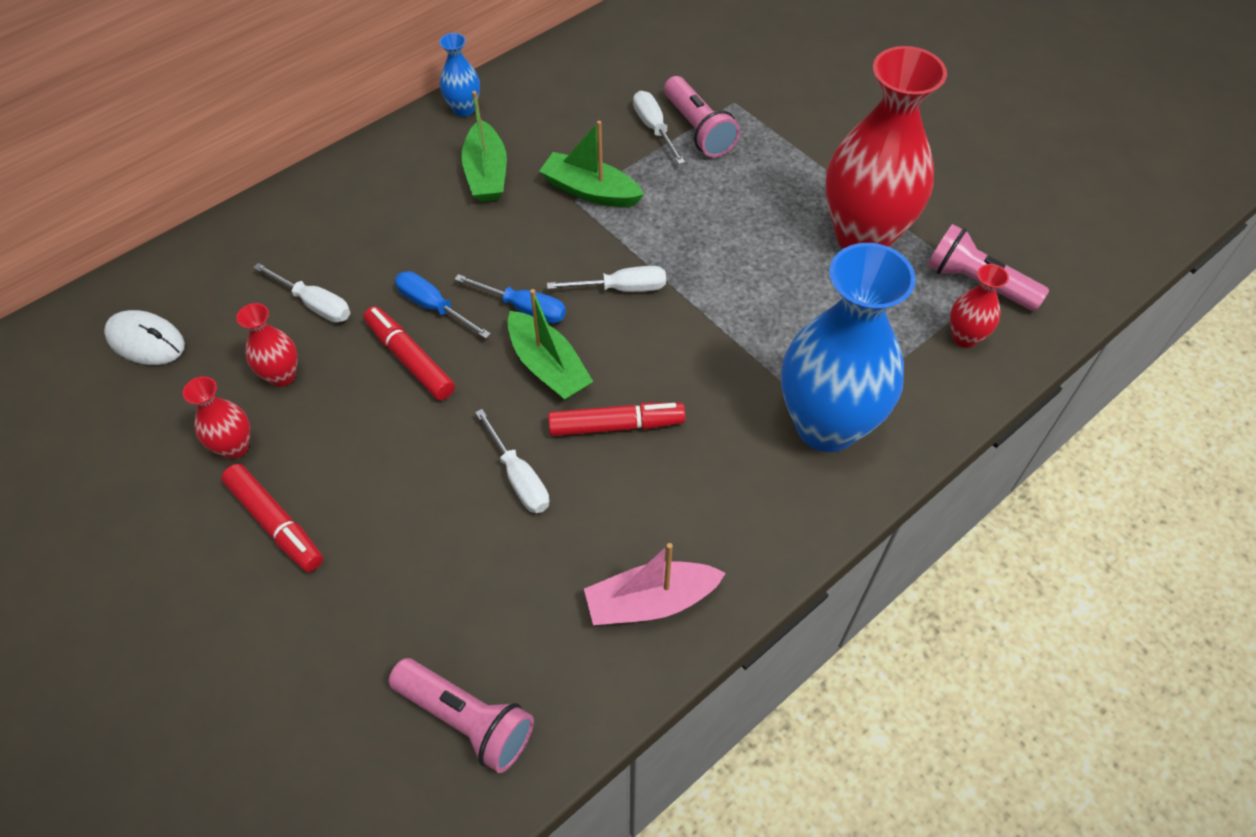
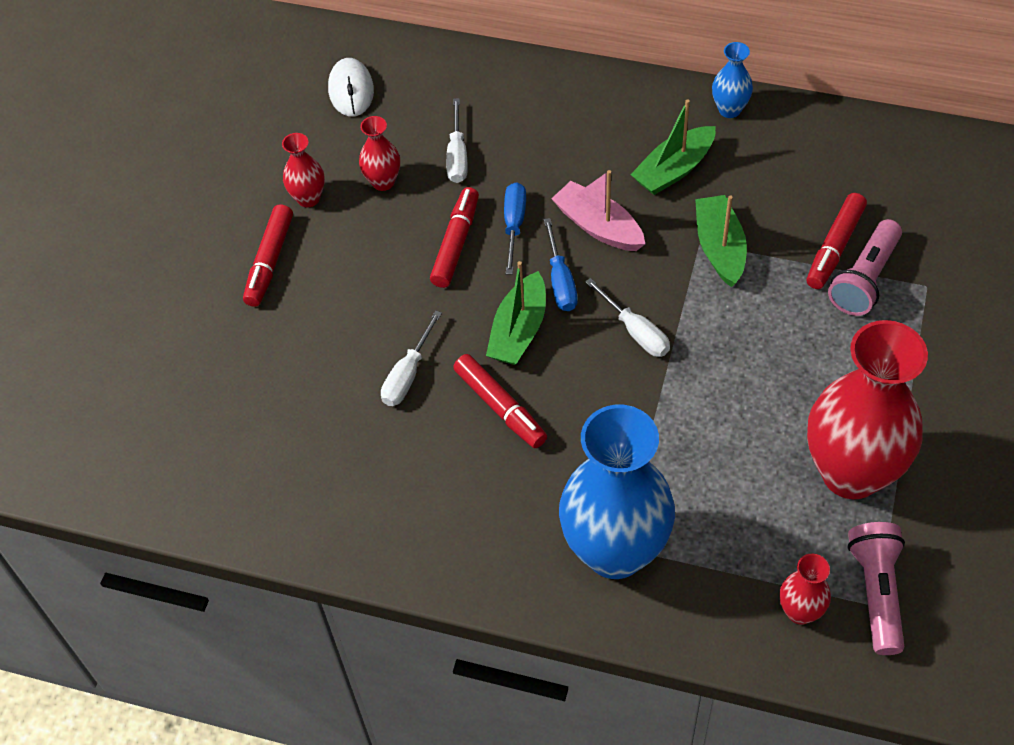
camera: 60 degrees right, 0 degrees up
pink flashlight [389,658,534,773] -> none
pink boat [584,543,726,625] -> pink boat moved to [551,170,645,251]
white screwdriver [633,91,685,164] -> red marker [806,193,867,289]

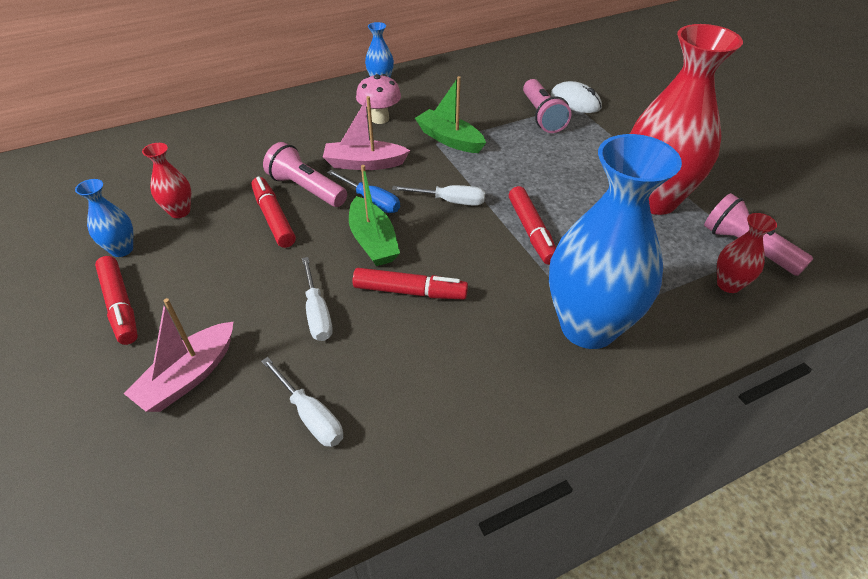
camera: 45 degrees left, 10 degrees down
red vase [282,133,325,207] -> blue vase [75,179,133,257]
white mouse [328,58,374,117] -> white mouse moved to [551,81,602,113]
white screwdriver [446,98,468,183] -> white screwdriver moved to [261,357,343,447]
blue screwdriver [504,182,526,275] -> pink flashlight [263,142,347,207]
green boat [630,99,716,195] -> pink mushroom [356,74,401,124]
red marker [806,193,867,289] -> red marker moved to [509,186,556,265]
none -> pink boat [124,298,234,412]

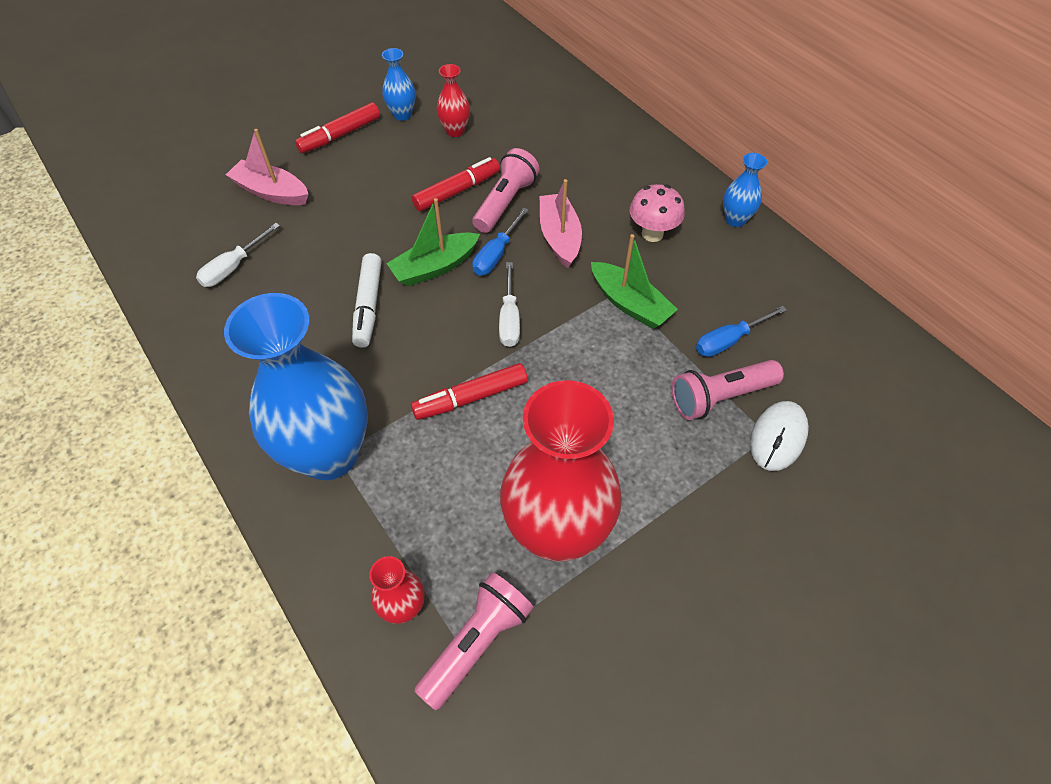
camera: 80 degrees right, 10 degrees up
white screwdriver [302,257,333,341] -> none
red marker [353,268,468,299] -> white marker [352,253,382,348]
green boat [415,76,486,153] -> green boat turned 105 degrees clockwise [591,234,678,329]
none -> blue screwdriver [696,306,787,357]

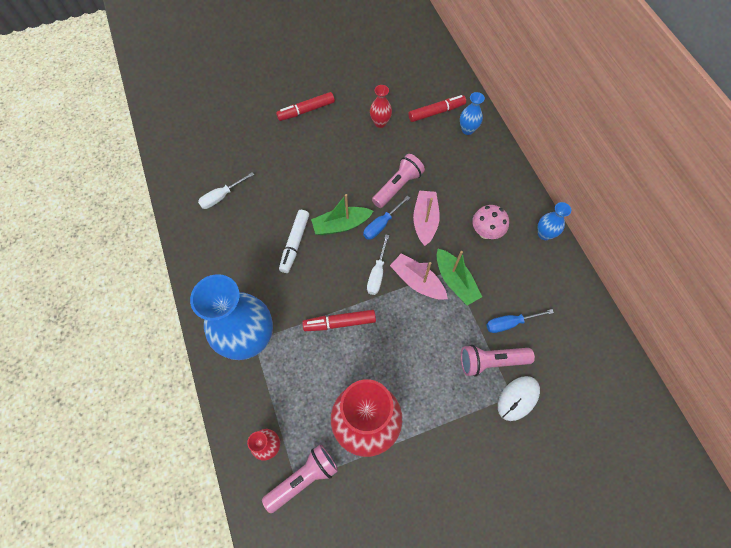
camera: 15 degrees right, 10 degrees up
pink boat [226,129,308,205] -> pink boat moved to [390,253,448,300]
blue vase [382,48,416,121] -> blue vase moved to [460,92,485,135]
red marker [412,157,500,212] -> red marker moved to [409,95,466,122]

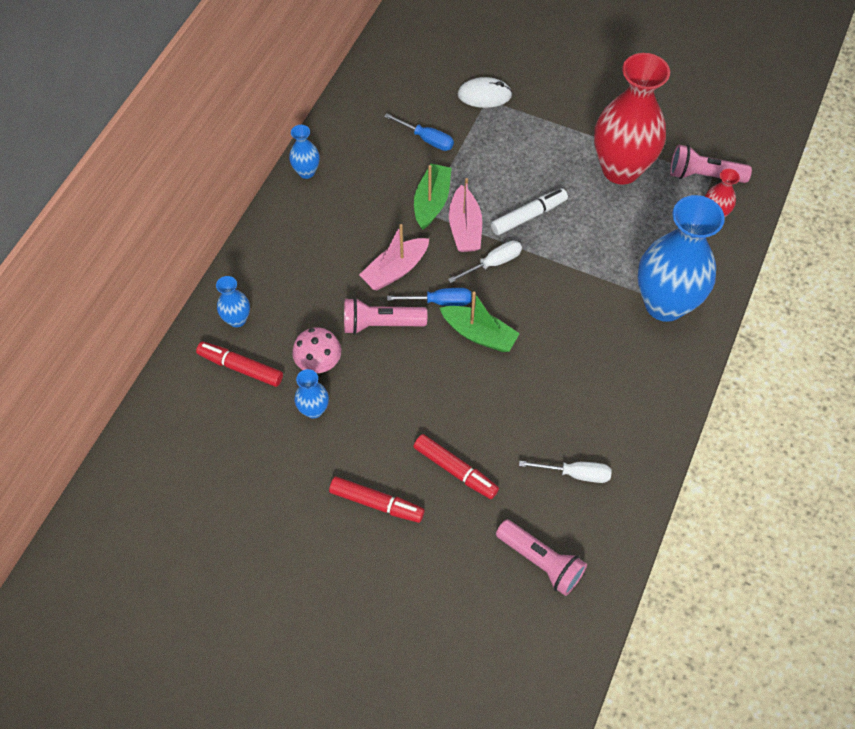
camera: 135 degrees left, 5 degrees down
white marker [279,210,309,273] -> white marker moved to [491,188,568,235]
red marker [302,310,376,331] -> red marker moved to [413,434,499,499]
red vase [370,85,392,128] -> blue vase [294,369,329,419]
pink flashlight [461,345,535,377] -> pink flashlight moved to [496,519,587,596]
pink mushroom [472,205,509,239] -> pink mushroom moved to [292,327,341,373]

